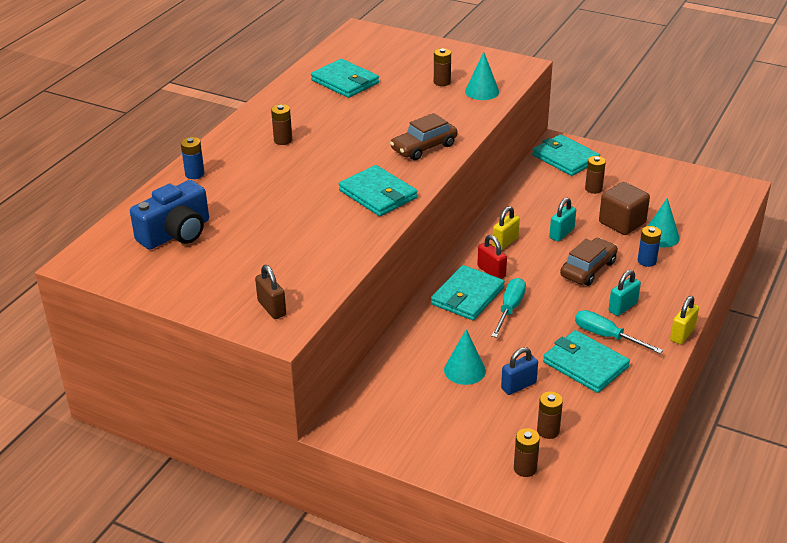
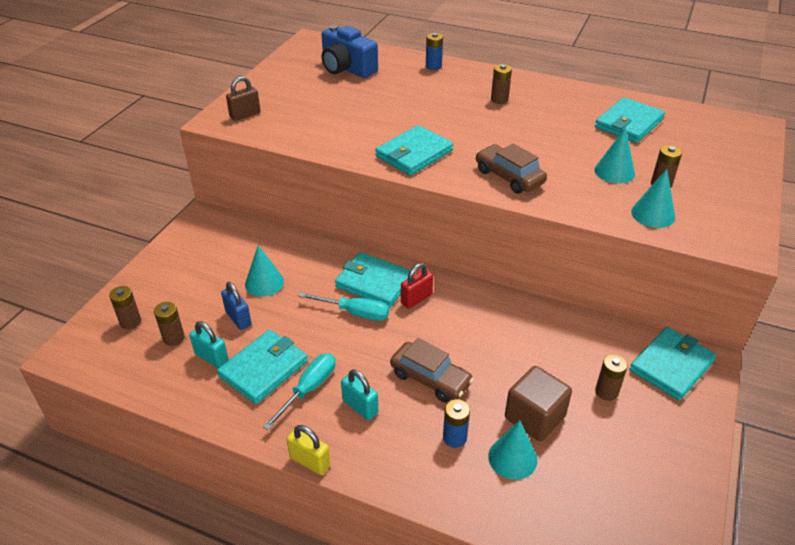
camera: 85 degrees right, 5 degrees up
yellow padlock [492,206,520,250] -> none
turquoise padlock [549,198,576,242] -> turquoise padlock moved to [190,321,229,368]
none -> turquoise cone [594,127,635,184]

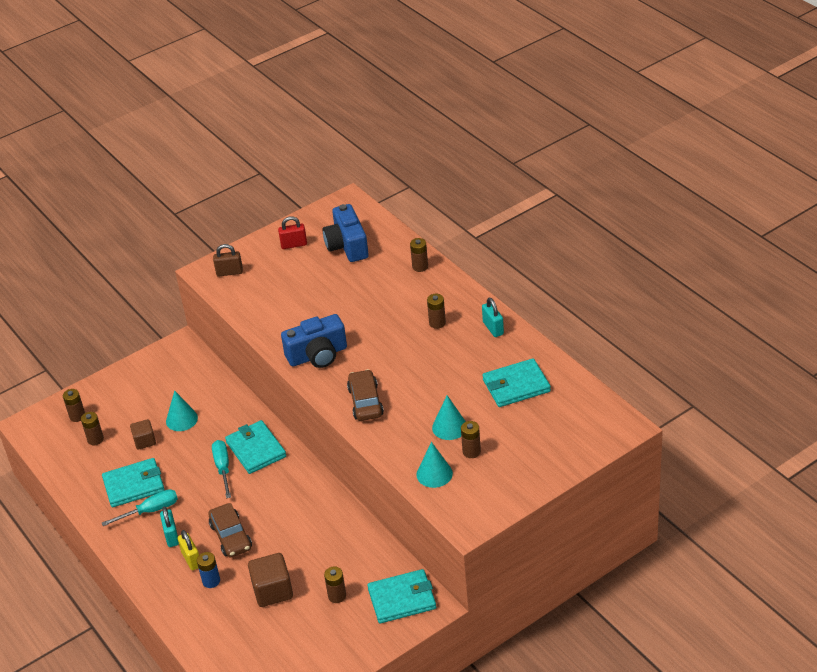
camera: 35 degrees right, 0 degrees up
turquoise padlock [190,321,229,368] -> turquoise padlock moved to [482,298,504,337]
blue padlock [221,282,252,330] -> brown cube [130,419,156,450]
yellow padlock [287,425,331,475] -> yellow padlock moved to [178,530,199,570]
turquoise screwdriver [298,292,389,321] -> turquoise screwdriver turned 150 degrees counterclockwise [212,440,231,498]
turquoise wallet [375,125,453,176] -> blue camera [281,314,347,368]
red padlock [401,263,433,309] -> red padlock moved to [278,216,307,249]
blue battery [426,33,443,70] -> brown battery [410,238,428,272]
turquoise cone [488,420,537,480] -> none

